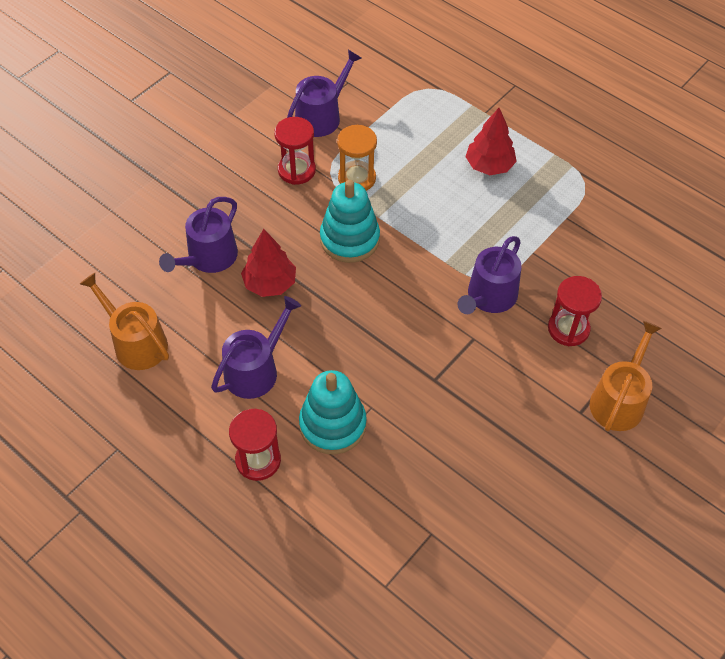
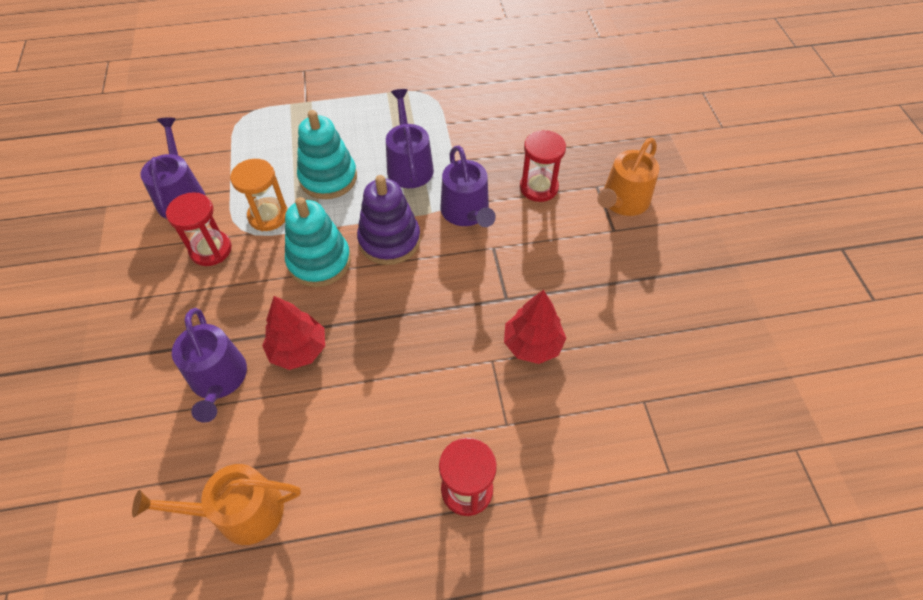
camera: 50 degrees left, 0 degrees up
purple watering can [211,296,301,399] -> purple watering can moved to [386,89,434,188]
turquoise stacking toy [299,370,367,455] -> turquoise stacking toy moved to [297,110,357,199]
red tree [465,108,517,175] -> red tree moved to [504,290,566,364]
orange watering can [590,321,662,432] -> orange watering can turned 120 degrees counterclockwise [597,138,660,216]
none -> purple stacking toy [357,175,421,265]

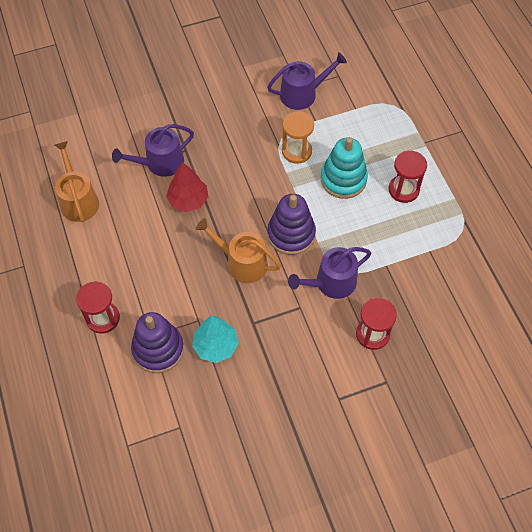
camera: 80 degrees right, 5 degrees up
red hourglass [166,192,232,266] -> red hourglass moved to [389,151,427,203]
turquoise stacking toy [285,197,351,287] -> none
purple watering can [386,89,434,188] -> none
red tree [504,290,566,364] -> turquoise tree [192,316,239,363]
orange watering can [597,138,660,216] -> orange watering can moved to [196,218,281,283]
none -> purple stacking toy [131,312,184,373]

